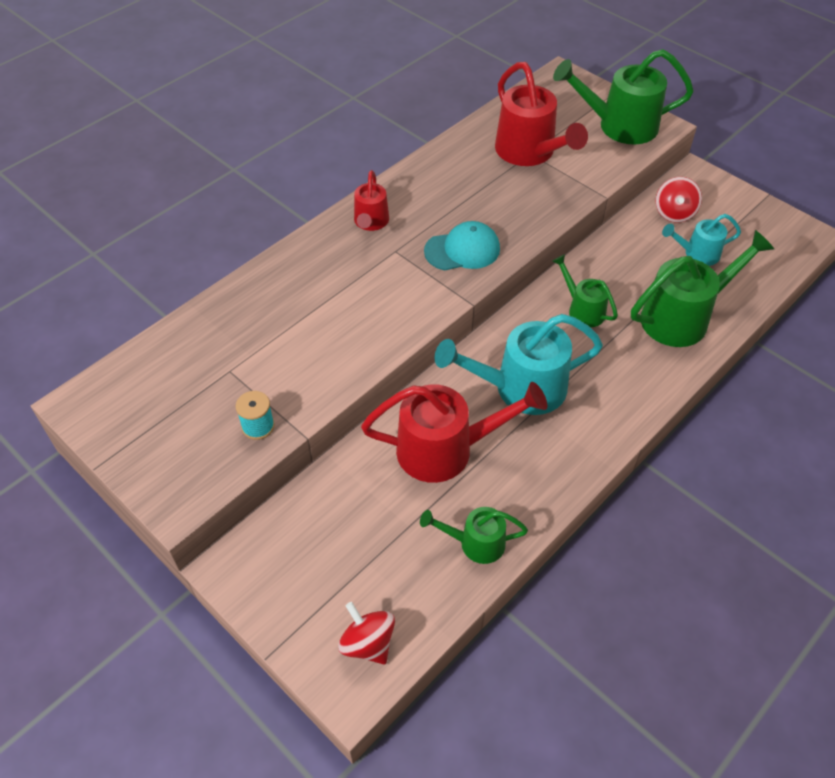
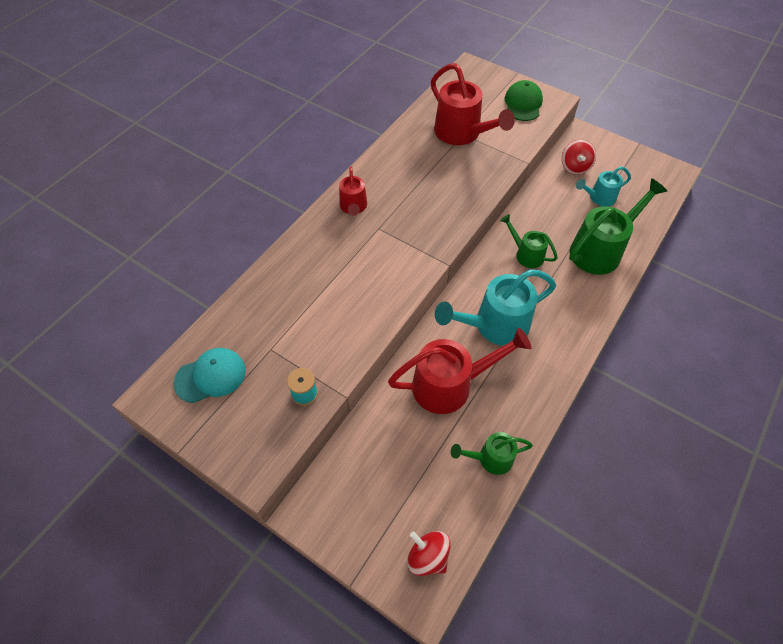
camera: 10 degrees left, 5 degrees up
turquoise cap [424,221,500,270] -> turquoise cap moved to [174,348,246,403]
green watering can [553,49,694,145] -> green cap [505,80,543,121]

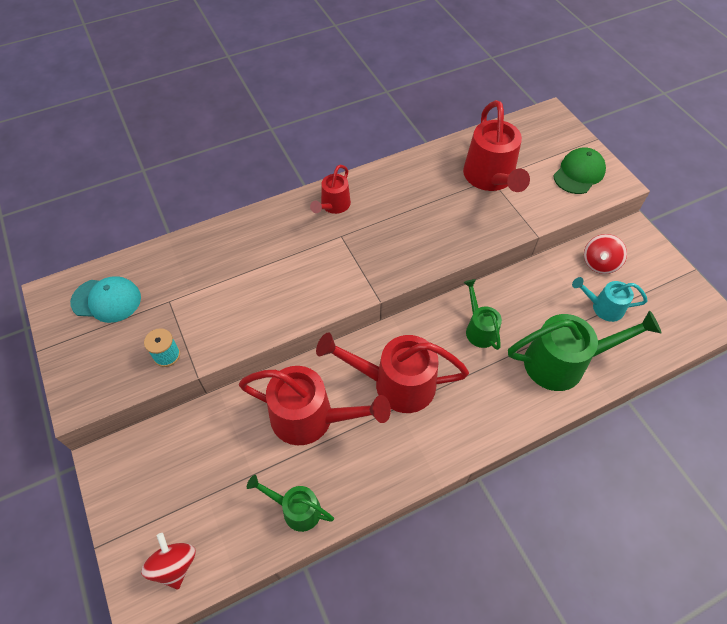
camera: 30 degrees right, 0 degrees up
turquoise watering can [435,269,556,346] -> red watering can [316,332,469,413]

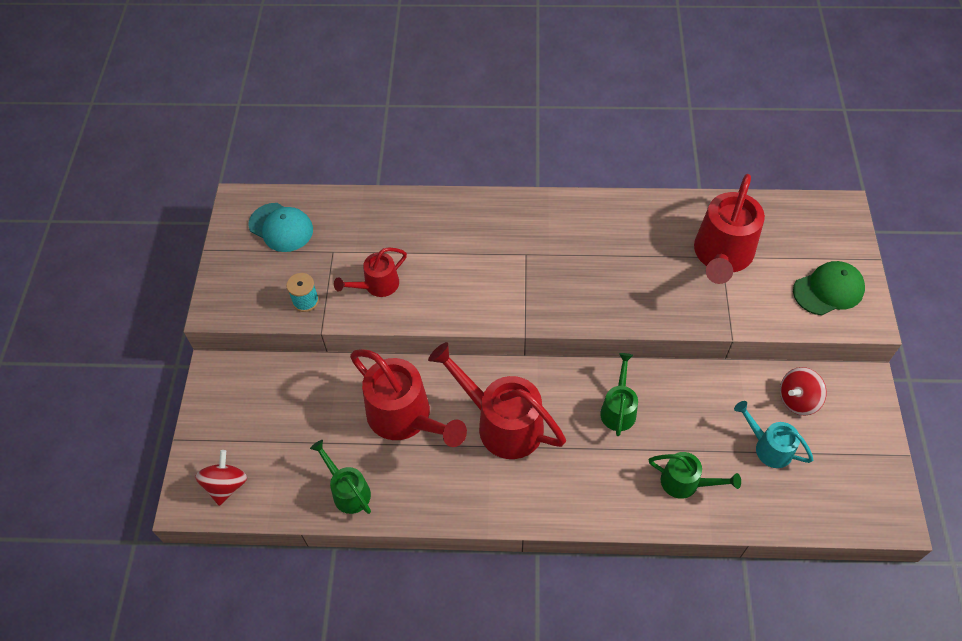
camera: 30 degrees right, 0 degrees up
red watering can [310,165,351,214] -> red watering can moved to [334,247,407,297]
green watering can [508,310,662,391] -> green watering can [649,452,741,499], size x0.56

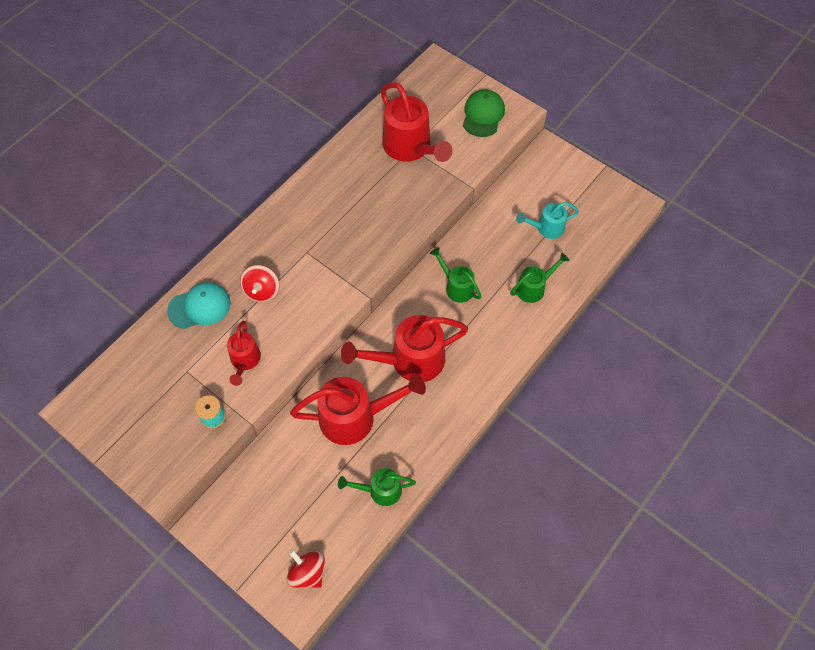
camera: 55 degrees left, 5 degrees up
turquoise cap [248,203,313,252] -> turquoise cap moved to [167,282,231,329]
red spinning top [780,367,827,416] -> red spinning top moved to [240,265,279,302]

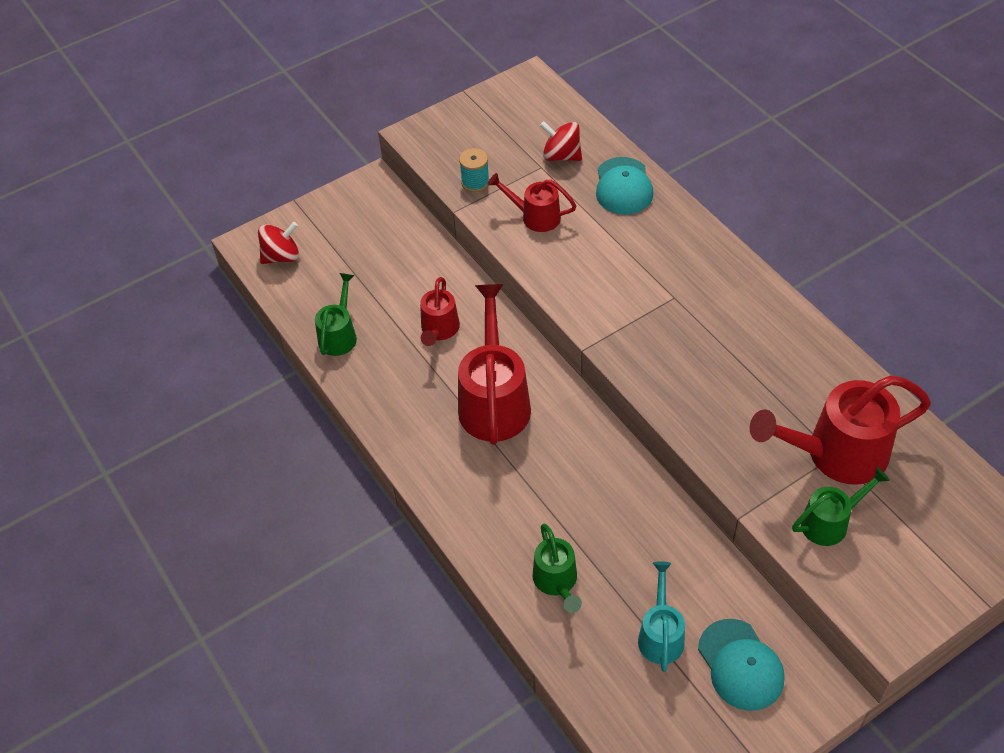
camera: 110 degrees right, 10 degrees down
red spinning top [240,265,279,302] -> red spinning top moved to [540,121,582,161]
red watering can [290,373,426,445] -> red watering can [420,277,460,346], size x0.56
green watering can [430,247,482,303] -> green watering can moved to [792,467,890,546]
green cap [463,89,505,137] -> none
none -> turquoise cap [698,619,785,711]

